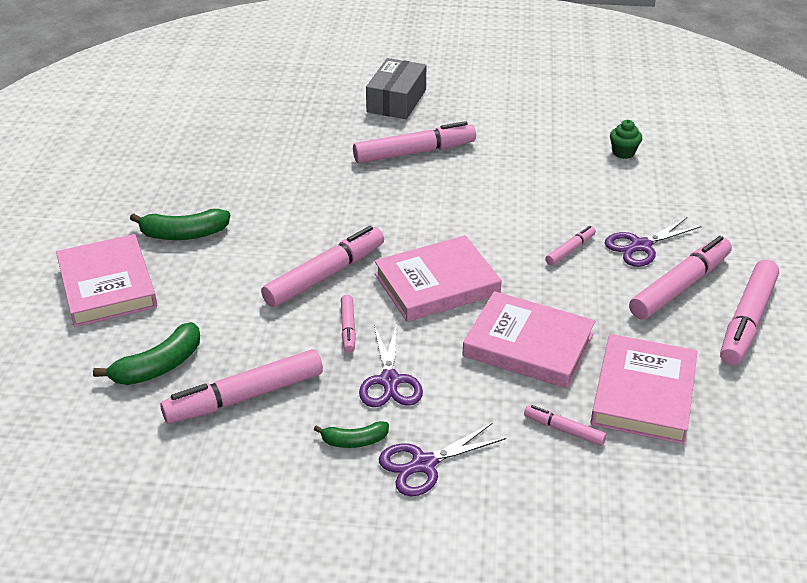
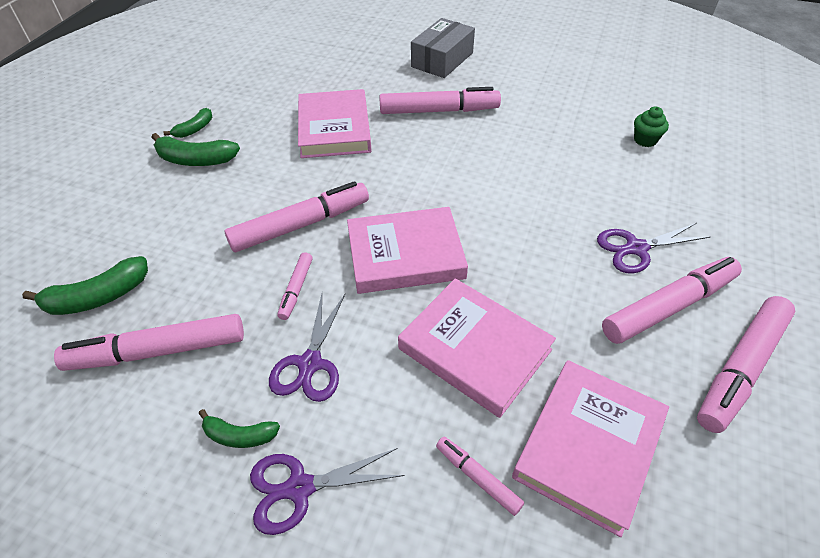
camera: 15 degrees right, 10 degrees up
pink book [56,234,157,327] -> pink book moved to [298,89,372,158]
pink marker [545,226,596,266] -> none
none -> green banana [163,108,212,138]

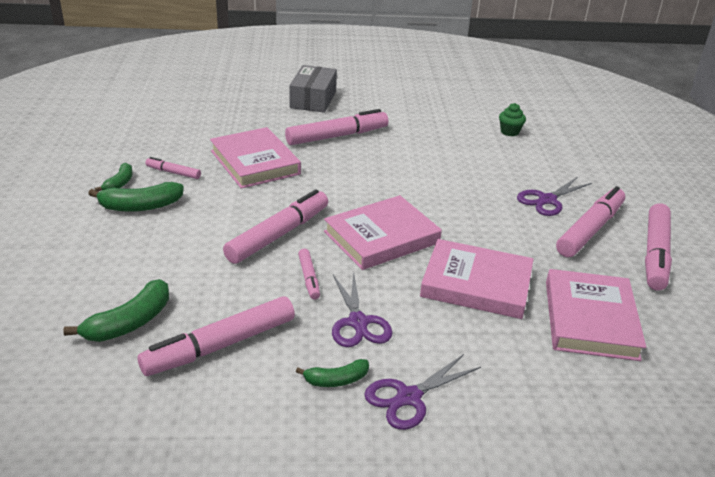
camera: 25 degrees left, 15 degrees down
pink marker [436,437,524,516] -> pink marker moved to [145,157,201,179]

